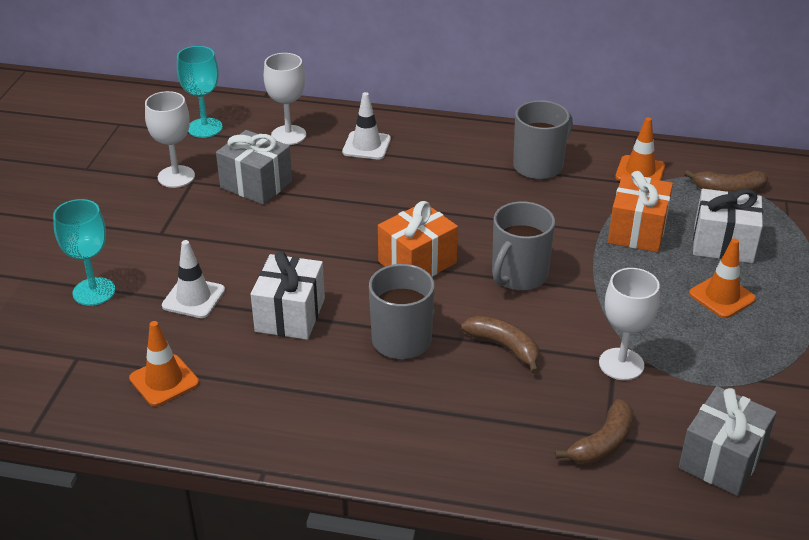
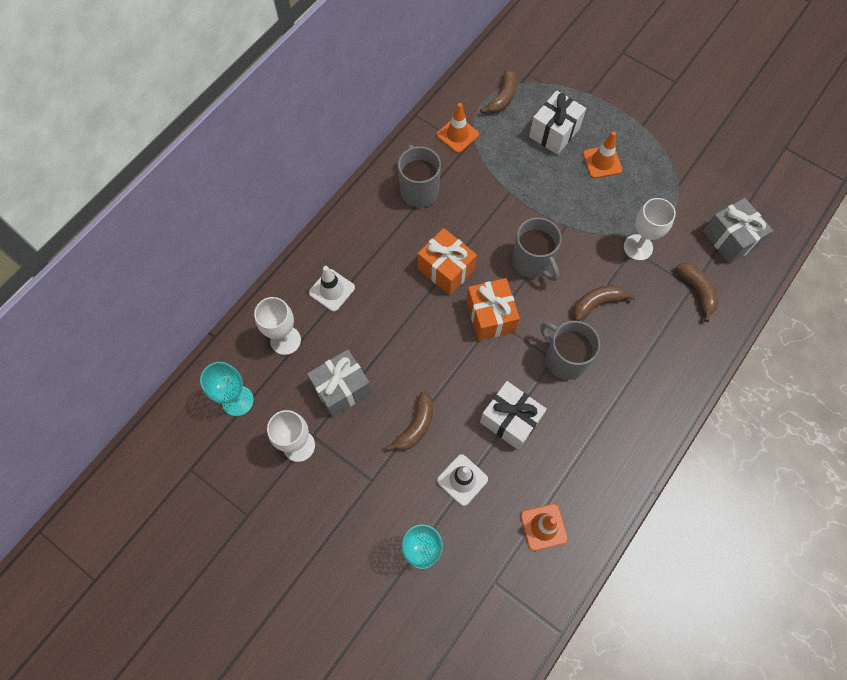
camera: 65 degrees left, 30 degrees up
orange gift [608,171,673,252] -> orange gift moved to [418,228,477,295]
none -> brown banana [386,392,433,451]

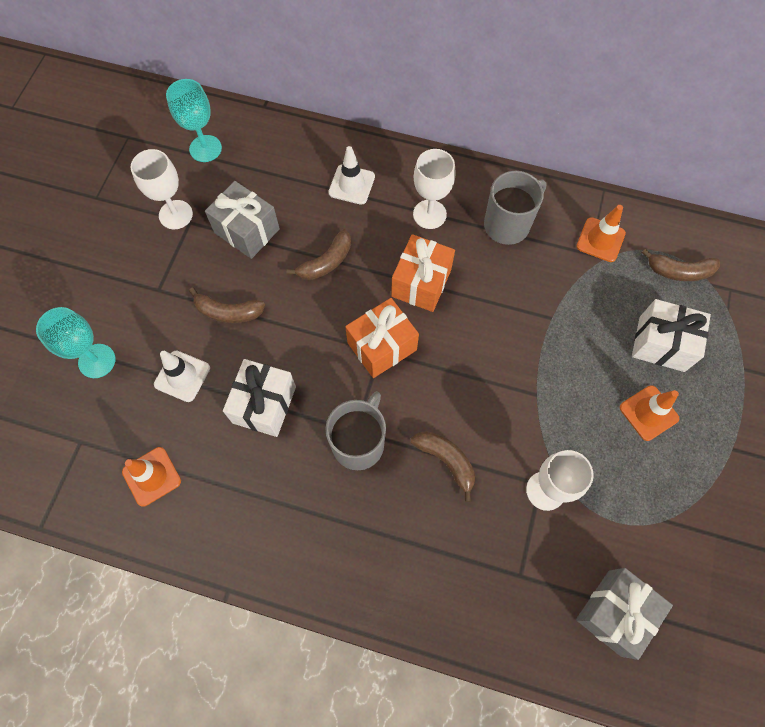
camera: 70 degrees right, 0 degrees up
white goblet [254,297,301,355] -> white goblet moved to [413,149,456,229]
grey mug [512,217,562,281] -> none
brown banana [676,263,718,322] -> brown banana moved to [286,229,351,280]

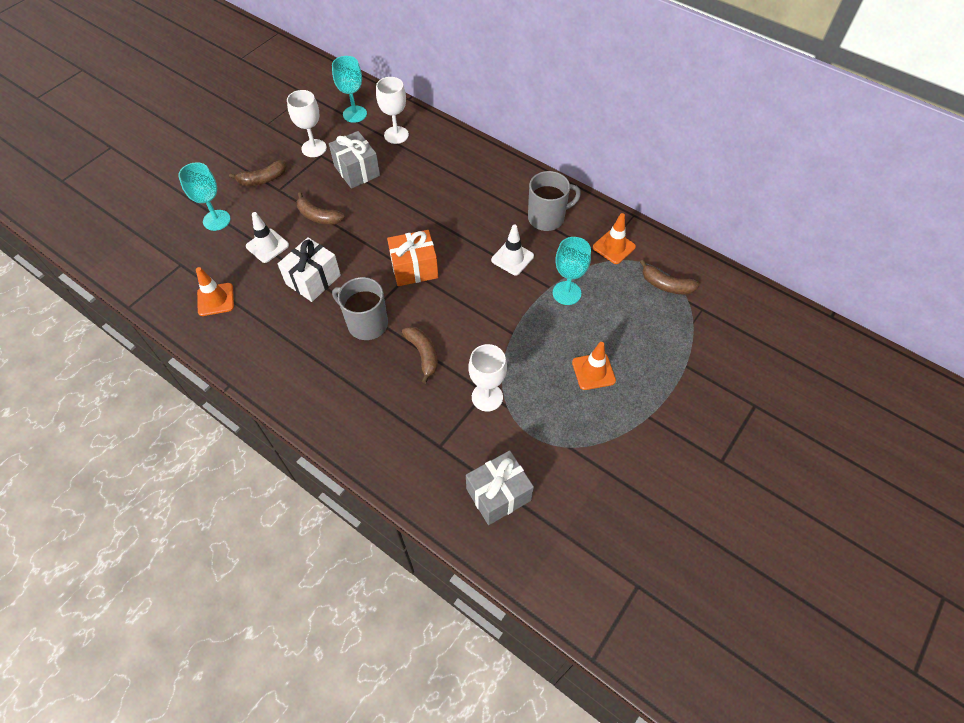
camera: 20 degrees right, 10 degrees down
brown banana [286,229,351,280] -> brown banana moved to [229,161,286,186]
grey mug [326,391,386,470] -> grey mug turned 105 degrees counterclockwise [332,277,388,340]
white traffic cone [328,146,375,205] -> white traffic cone moved to [491,225,534,276]
orange gift [391,234,455,312] -> none
white goblet [413,149,456,229] -> white goblet moved to [376,77,409,144]
white gift [632,299,711,372] -> none
none -> turquoise goblet [553,237,591,305]

